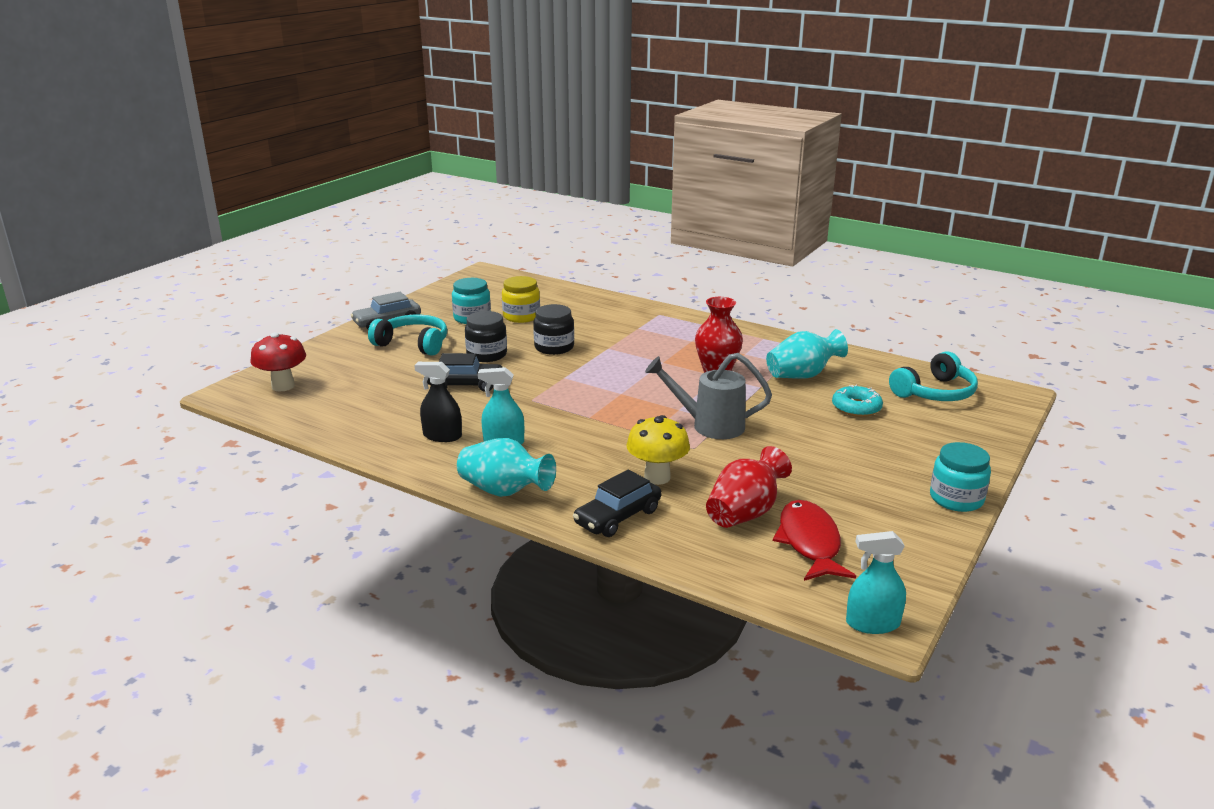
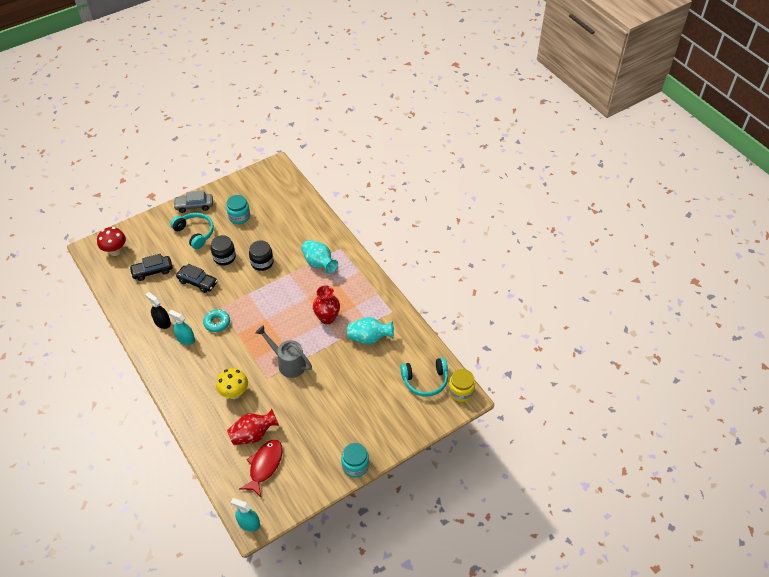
camera: 25 degrees right, 25 degrees up
turquoise vase [457,438,556,497] -> turquoise vase moved to [301,240,338,274]
yellow jar [502,276,540,323] -> yellow jar moved to [448,369,475,402]
black car [573,470,661,537] -> black car moved to [129,254,173,281]
turquoise donut [832,385,883,417] -> turquoise donut moved to [203,309,230,332]

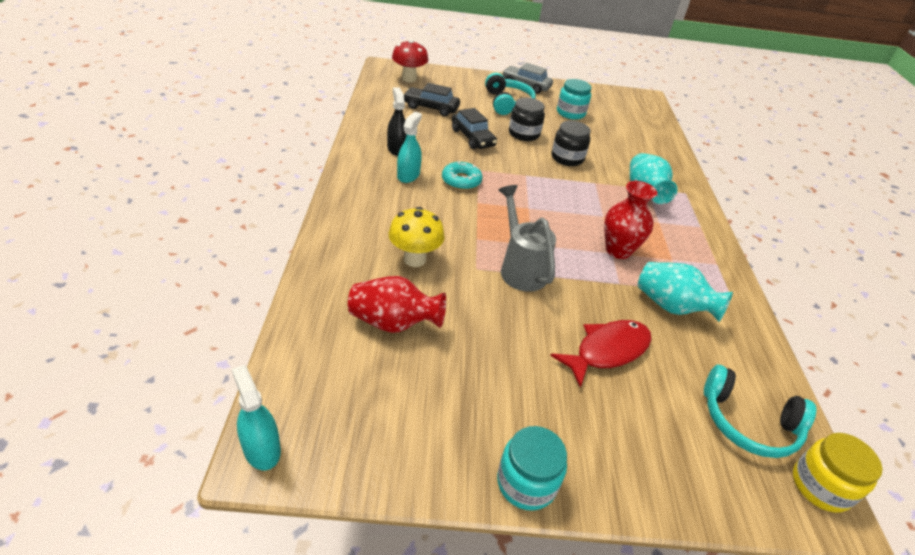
camera: 30 degrees right, 10 degrees down
turquoise spray bottle [168,310,195,345] -> turquoise spray bottle turned 45 degrees clockwise [397,112,422,183]
red fish [239,439,283,497] -> red fish moved to [550,320,652,388]

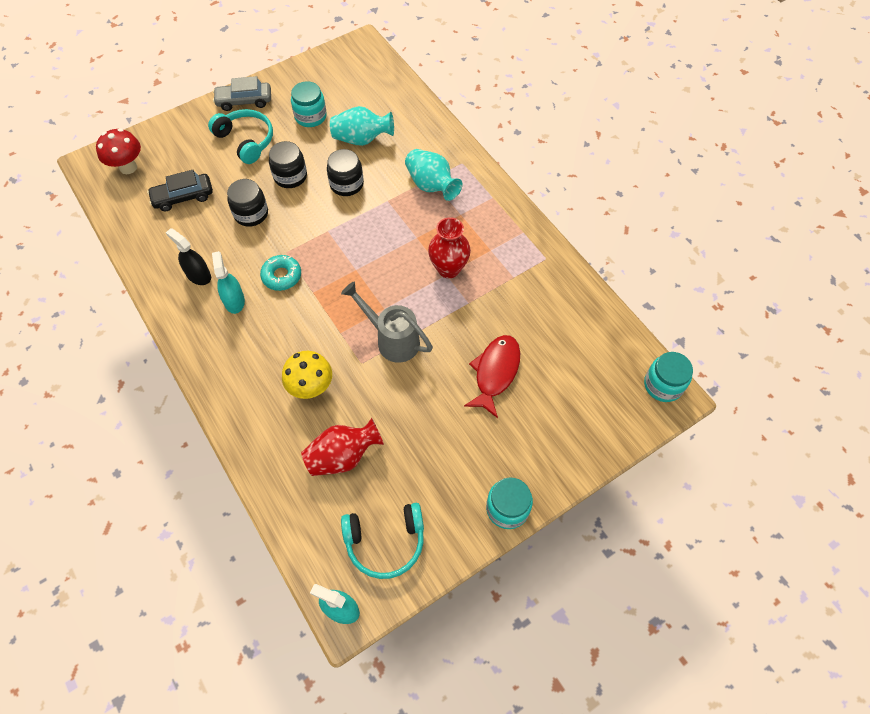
camera: 30 degrees left, 20 degrees up
black car [452,108,497,149] -> black jar [227,179,268,227]
turquoise vase [638,262,733,322] -> turquoise vase moved to [330,106,394,146]
turquoise headphones [704,365,816,458] -> turquoise headphones moved to [341,503,424,579]
yellow jar [793,433,882,513] -> turquoise jar [644,352,693,402]

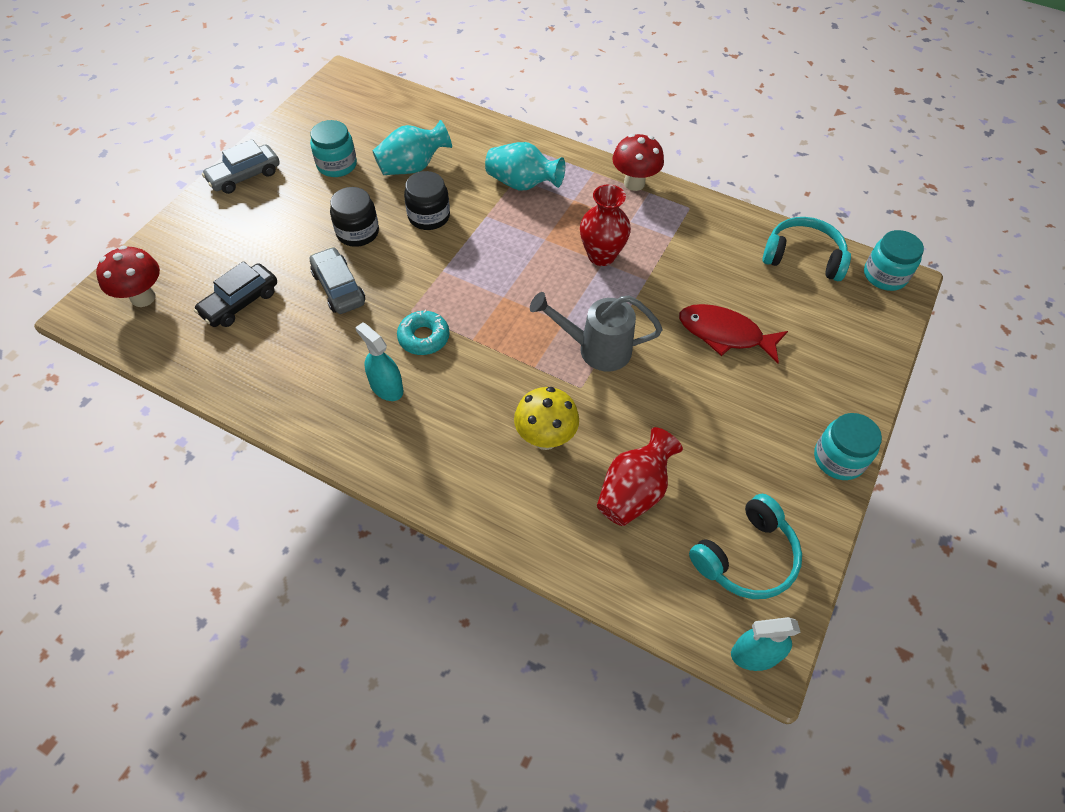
camera: 30 degrees left, 5 degrees down
black spray bottle [166,228,211,285] -> none
turquoise headphones [208,109,273,164] -> turquoise headphones moved to [762,217,851,281]
black jar [227,179,268,227] -> grey car [310,247,365,314]
red fish [464,335,520,418] -> red fish turned 60 degrees counterclockwise [679,304,788,363]
none -> red mushroom [612,134,664,191]

